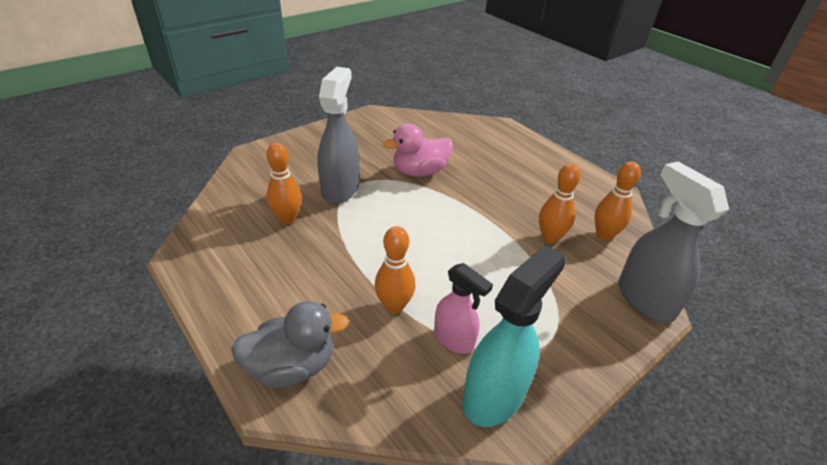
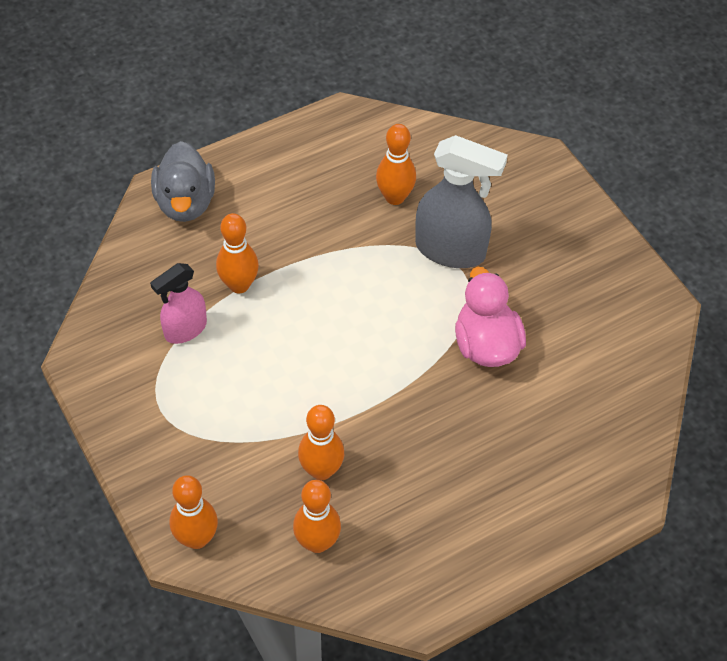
camera: 100 degrees right, 15 degrees up
turquoise spray bottle [462,245,566,427] -> none
grey spray bottle [619,161,729,323] -> orange bowling pin [170,475,218,549]

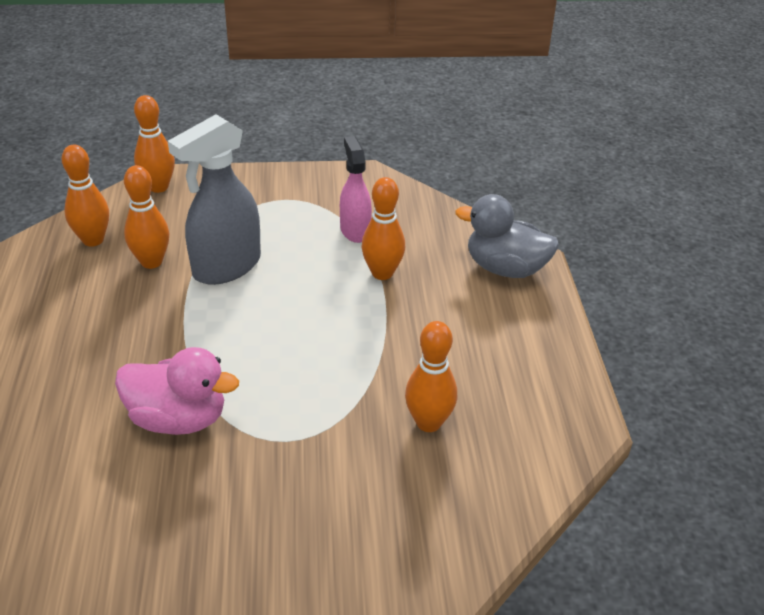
camera: 115 degrees right, 15 degrees down
grey spray bottle [415,135,508,268] -> grey spray bottle moved to [168,114,261,285]

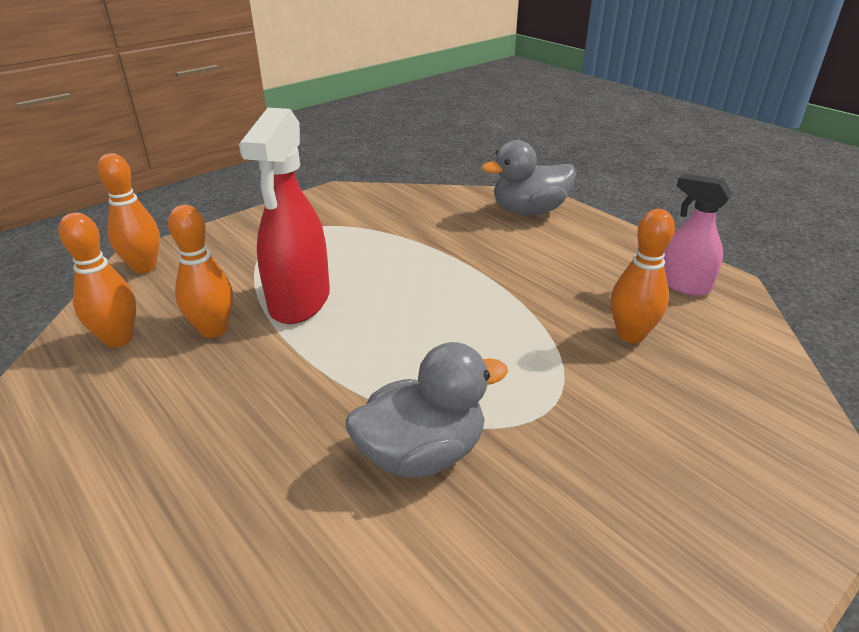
camera: 35 degrees left, 5 degrees down
pink duck [115,347,239,435] -> grey duck [346,342,508,478]
grey spray bottle [168,114,261,285] -> red spray bottle [239,108,330,324]
pink spray bottle [340,136,372,243] -> pink spray bottle moved to [663,174,733,296]
orange bowling pin [361,177,405,280] -> none

